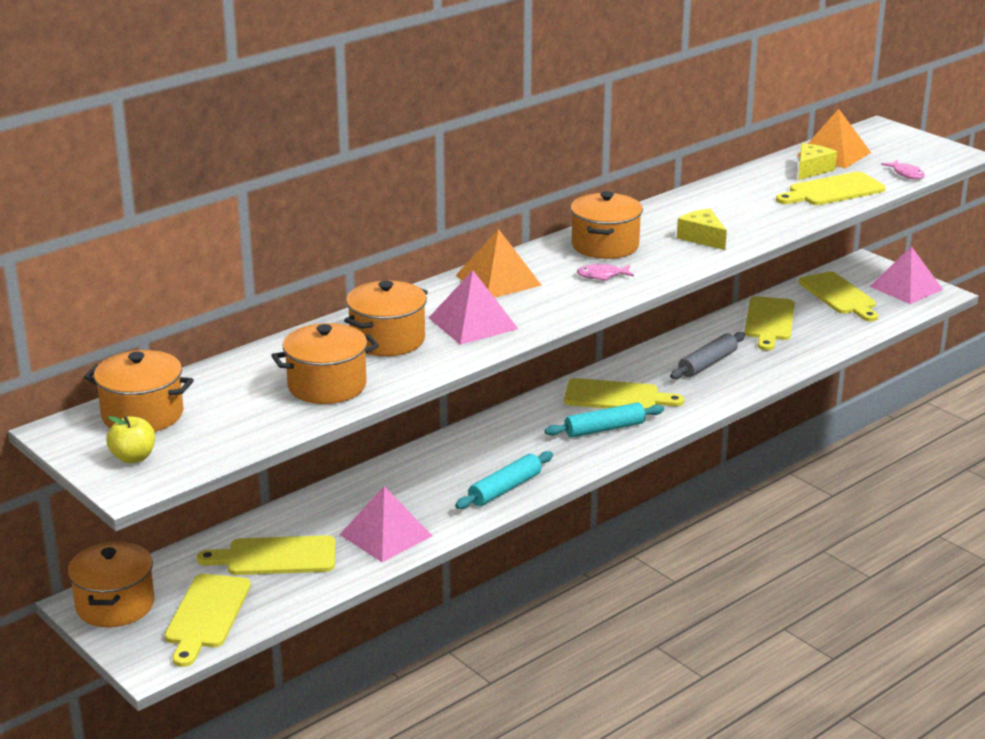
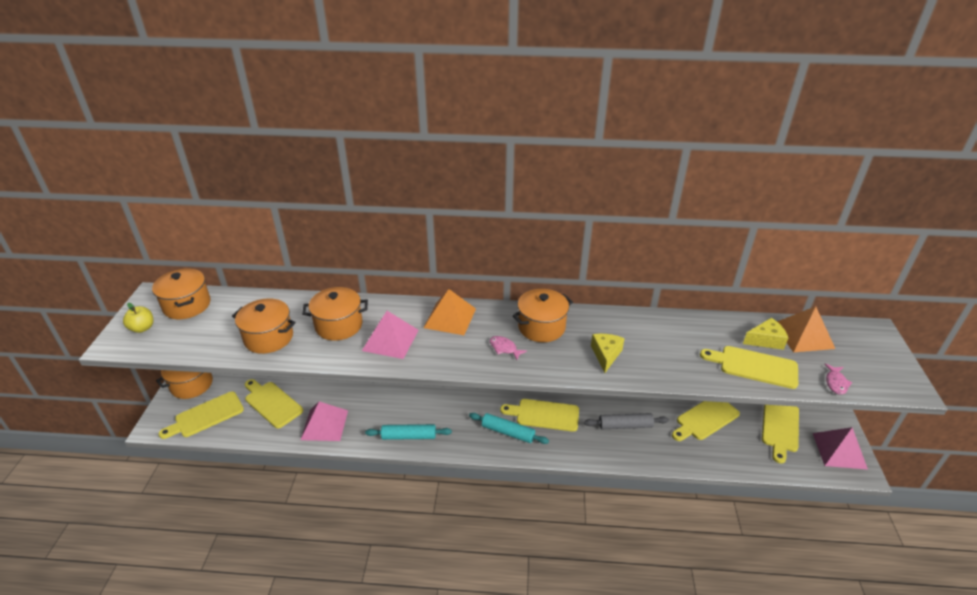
camera: 45 degrees right, 10 degrees up
yellow cutting board [564,378,684,409] -> yellow cutting board turned 135 degrees clockwise [500,399,579,432]

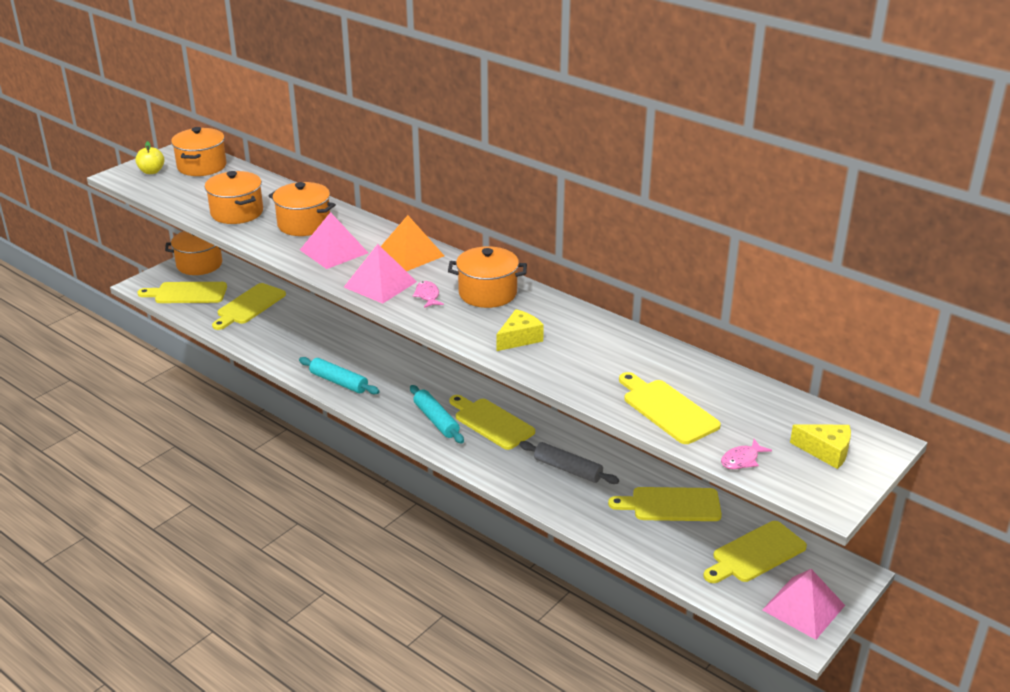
camera: 35 degrees right, 5 degrees down
yellow cutting board [245,379,303,428] -> yellow cutting board turned 135 degrees counterclockwise [212,283,286,330]
pink pyramid [301,402,348,441] -> pink pyramid moved to [344,244,417,304]
yellow cheese [743,318,788,350] -> yellow cheese moved to [790,424,851,469]
orange pyramid [777,306,835,352] -> none

